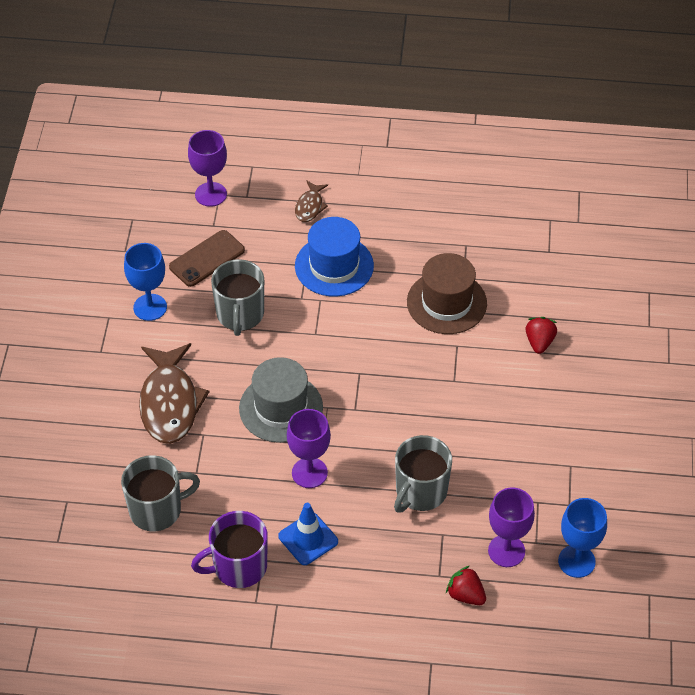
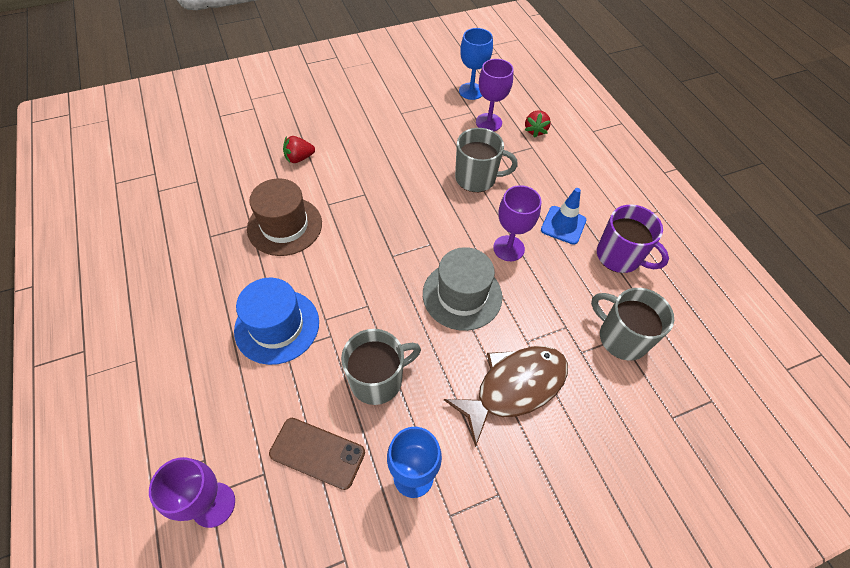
camera: 120 degrees left, 5 degrees up
brown fish [295,180,328,222] -> none

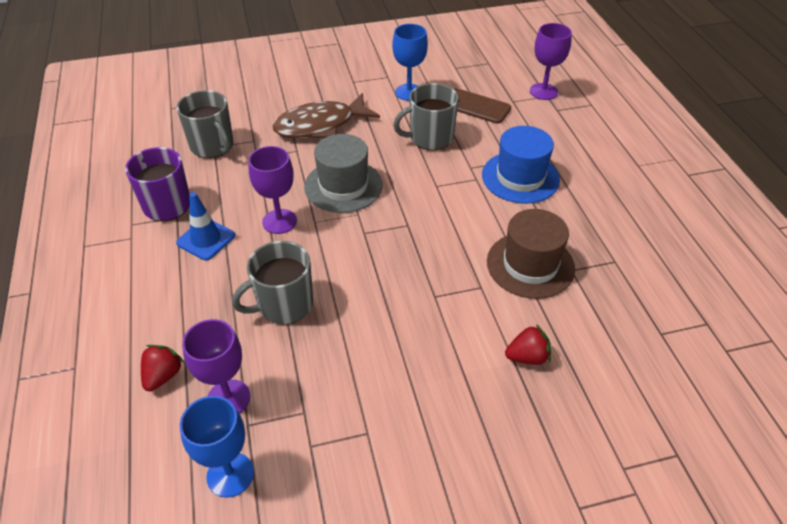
camera: 170 degrees left, 10 degrees down
grey mug [455,128,518,192] -> grey mug turned 45 degrees counterclockwise [232,241,313,325]

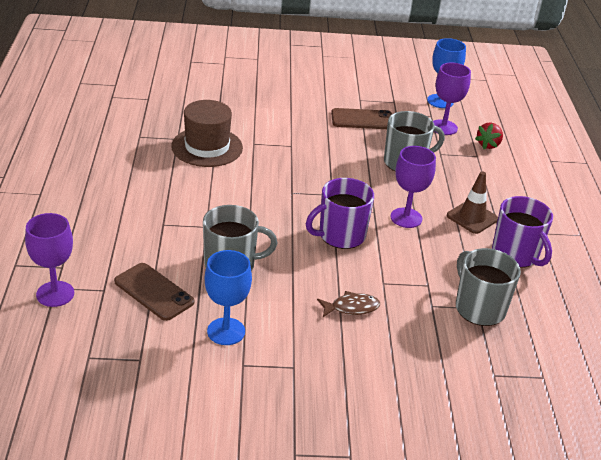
camera: 170 degrees left, 10 degrees down
blue traffic cone [176,192,235,260] -> brown traffic cone [447,171,498,234]
brown fish [273,93,380,138] -> brown fish [317,291,380,317], size x0.49
grey hat [304,134,383,213] -> purple mug [306,178,374,249]
blue hat [482,126,560,204] -> none
red strawberry [505,324,551,365] -> none
none -> brown phone [331,108,392,129]

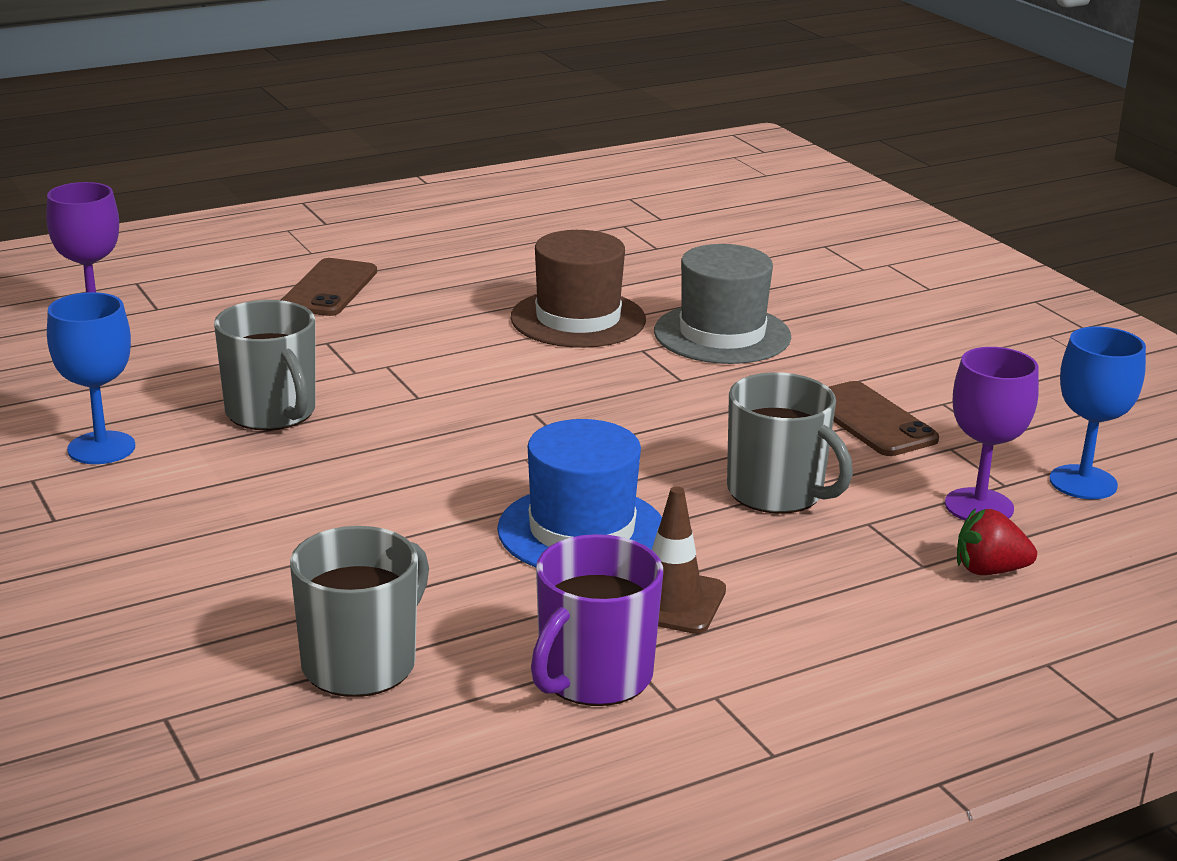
camera: 65 degrees right, 10 degrees down
brown phone [114,263,194,321] -> brown phone moved to [281,258,377,316]
purple mug [306,178,374,249] -> none
brown fish [317,291,380,317] -> none
purple goblet [390,146,436,228] -> blue hat [497,419,662,568]
none -> grey hat [654,244,791,364]

